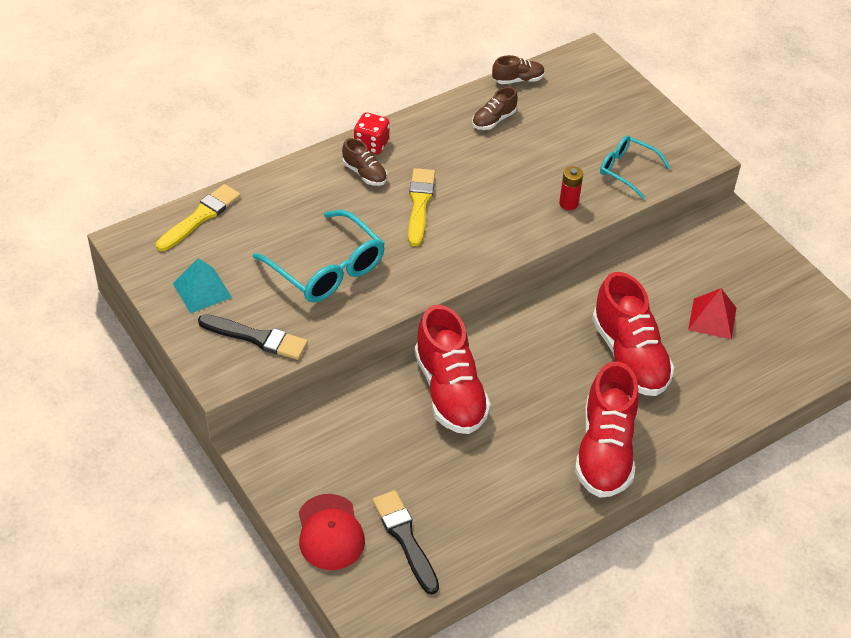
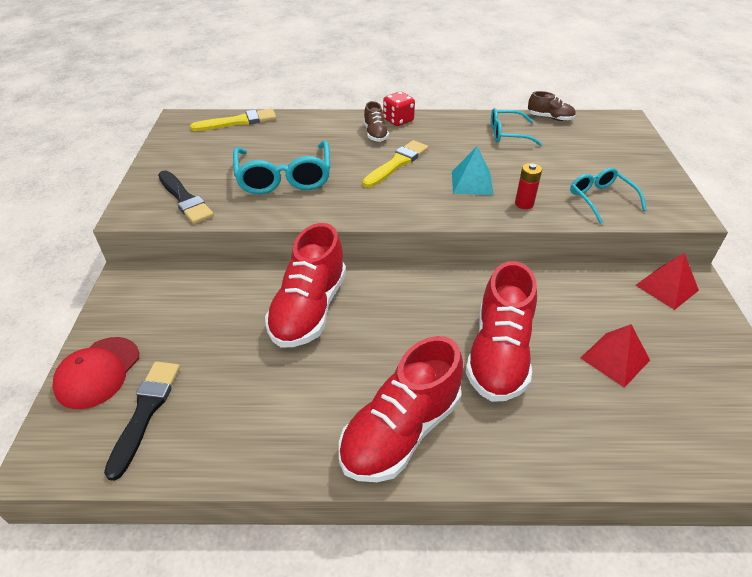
camera: 35 degrees right, 5 degrees down
turquoise pyramid [173,258,232,314] -> turquoise pyramid moved to [452,146,494,195]
brown shoe [472,87,518,130] -> turquoise glasses [491,108,542,146]
none -> red pyramid [636,253,699,310]

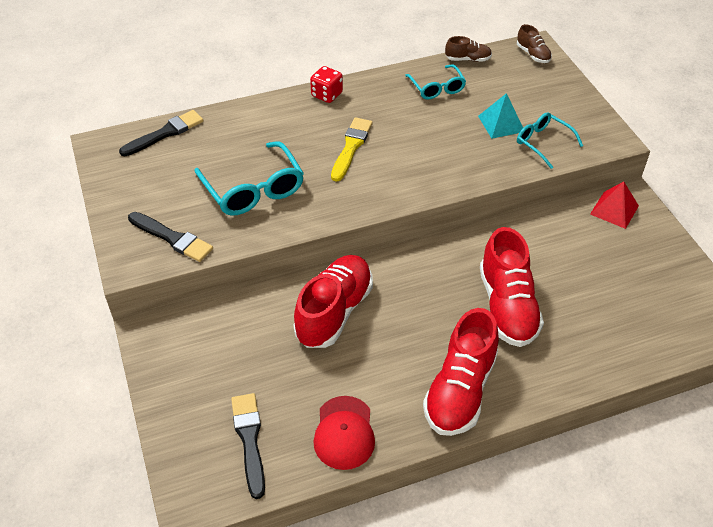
camera: 20 degrees left, 5 degrees up
red cap [52,337,139,409] -> red cap moved to [313,396,375,470]
yellow brush [190,108,276,131] -> black brush [119,110,204,156]
red shoe [265,223,346,347] -> red shoe turned 150 degrees counterclockwise [293,255,373,348]
brown shoe [364,101,389,142] -> brown shoe moved to [517,24,552,63]
turquoise pyramid [452,146,494,195] -> turquoise pyramid moved to [478,93,523,139]
turquoise glasses [491,108,542,146] -> turquoise glasses turned 90 degrees counterclockwise [405,64,466,100]
red battery [515,163,542,209] -> none
red pyramid [581,324,650,388] -> none

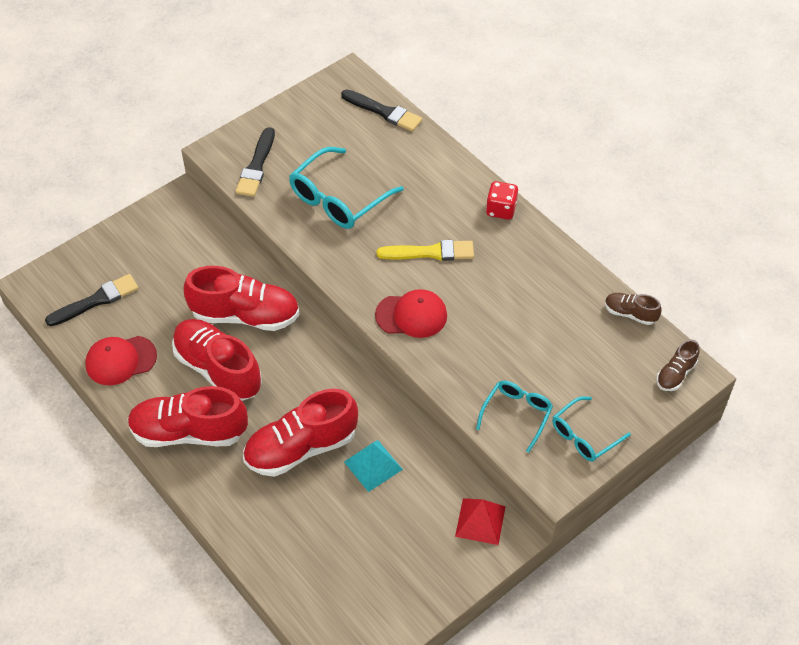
camera: 70 degrees right, 5 degrees up
turquoise glasses [405,64,466,100] -> turquoise glasses moved to [552,396,631,462]
brown shoe [445,36,492,62] -> brown shoe turned 135 degrees clockwise [605,293,662,325]
turquoise pyramid [478,93,523,139] -> turquoise pyramid moved to [344,440,403,492]
none -> red shoe [172,319,262,401]
none -> red cap [375,289,447,338]

